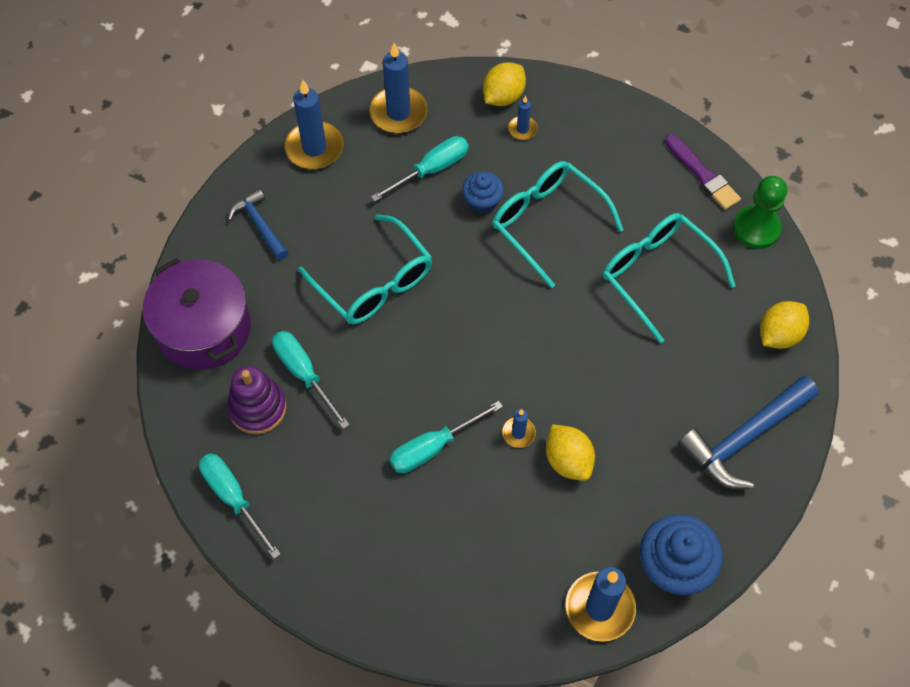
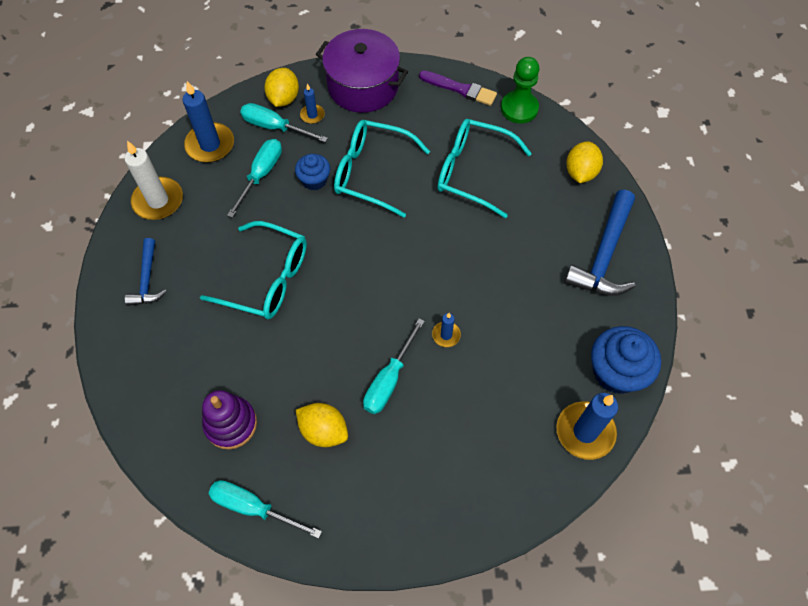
camera: 30 degrees left, 0 degrees up
purple pot [143,258,251,370] -> purple pot moved to [316,29,408,113]
blue hammer [228,188,288,260] -> blue hammer turned 120 degrees counterclockwise [125,238,167,306]
turquoise screwdriver [272,331,350,429] -> turquoise screwdriver moved to [240,103,328,142]
blue candle [285,80,343,169] -> white candle [124,141,183,220]
yellow lemon [546,424,595,481] -> yellow lemon moved to [296,403,348,447]

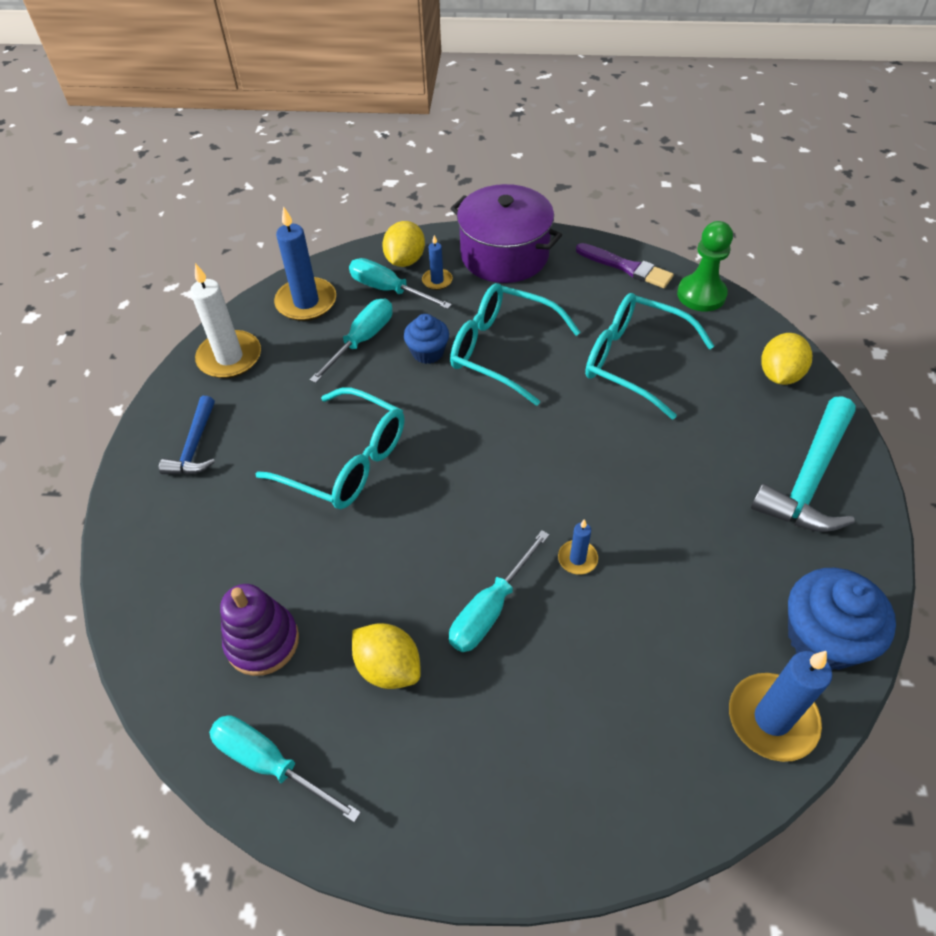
camera: 10 degrees right, 10 degrees down
blue hammer [564,190,635,296] -> turquoise hammer [751,396,856,532]

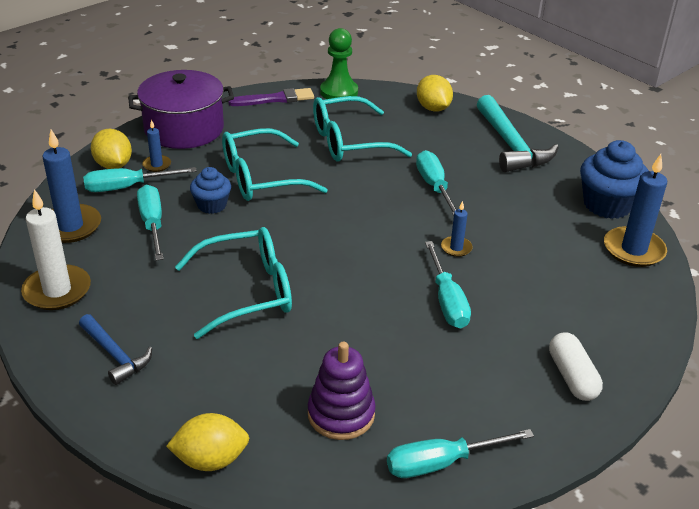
camera: 50 degrees left, 15 degrees down
yellow lemon [352,623,421,689] -> yellow lemon moved to [166,413,249,471]
none -> turquoise screwdriver [416,150,456,216]
none -> white capsule [549,332,603,401]

